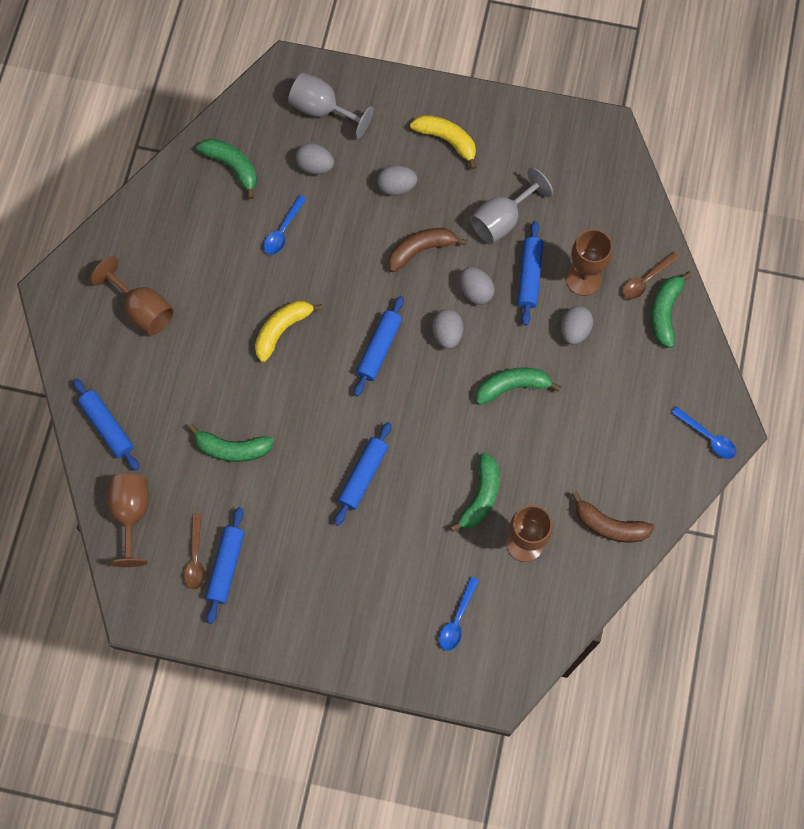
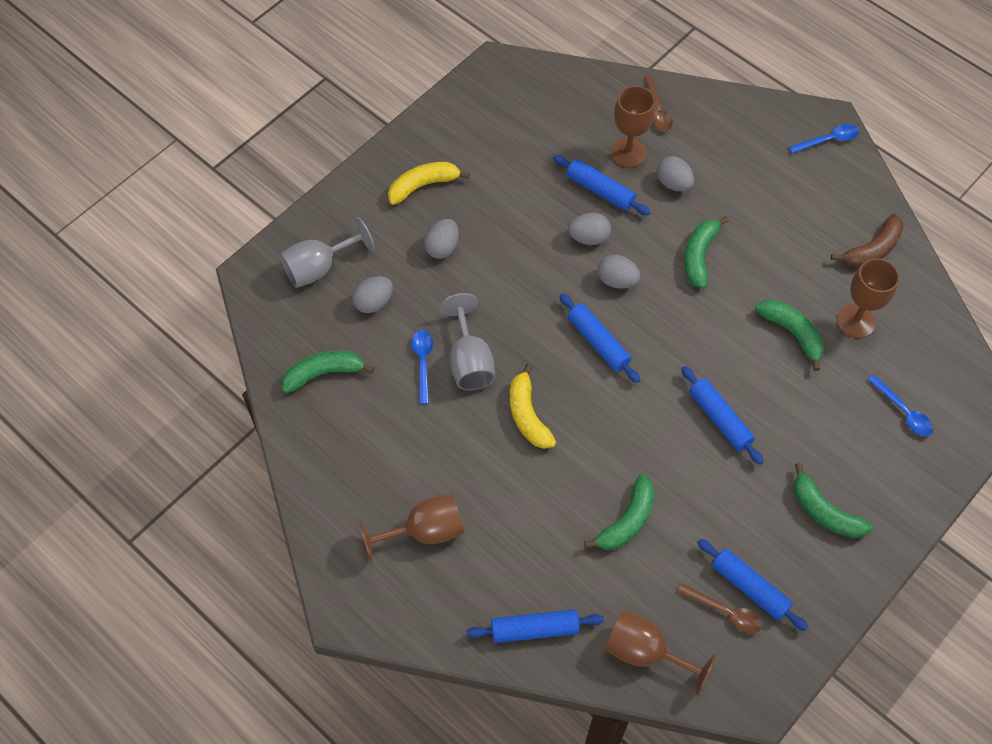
camera: 60 degrees left, 10 degrees down
blue spoon [264,195,306,255] -> blue spoon turned 150 degrees counterclockwise [411,330,433,404]
brown banana [388,228,467,272] -> none
grey goblet [470,167,553,244] -> grey goblet moved to [440,293,495,390]
green banana [651,272,692,348] -> green banana moved to [794,463,873,538]

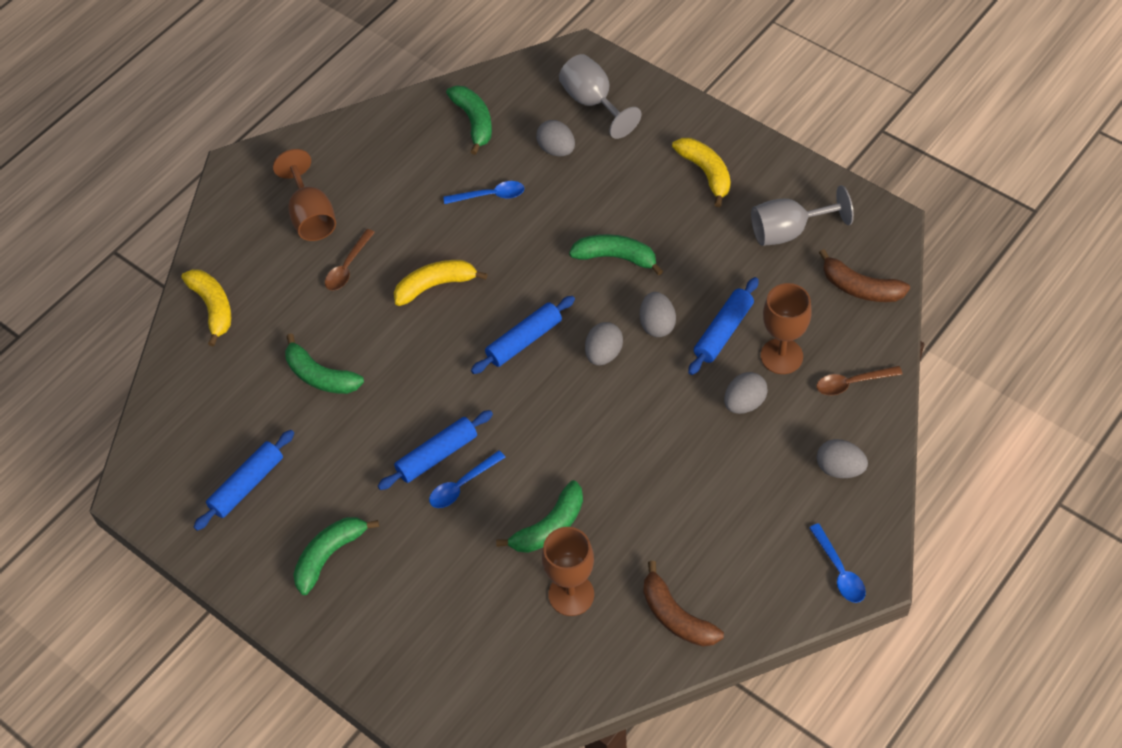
camera: 90 degrees right, 5 degrees down
grey egg [424,219,459,259] -> grey egg moved to [817,439,868,478]
grey goblet [440,293,495,390] -> grey goblet moved to [751,185,854,246]
blue rolling pin [466,609,604,643] -> yellow banana [181,269,231,347]
brown goblet [605,610,716,696] -> none
brown spoon [677,583,762,634] -> brown spoon moved to [325,229,375,291]
green banana [684,216,729,289] -> green banana moved to [569,234,663,275]
blue spoon [867,374,933,436] -> blue spoon moved to [429,450,505,508]
none -> brown banana [819,249,910,302]

